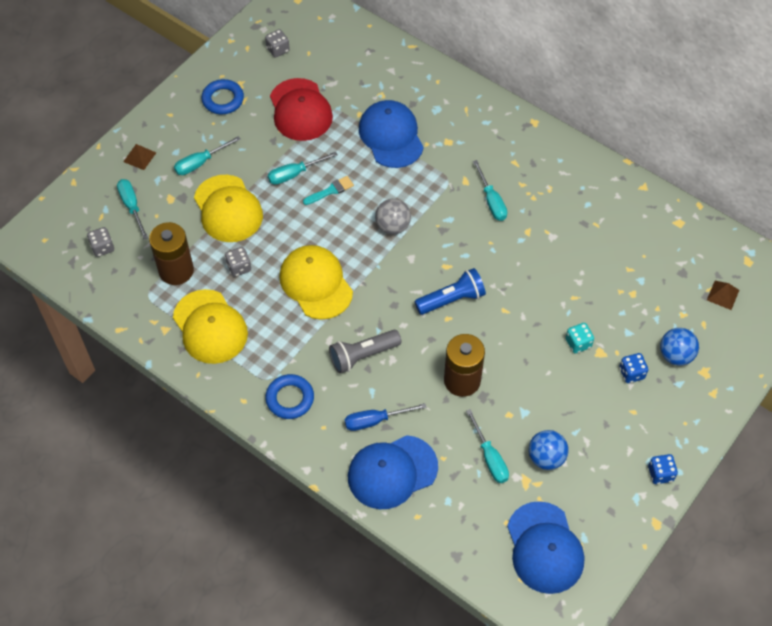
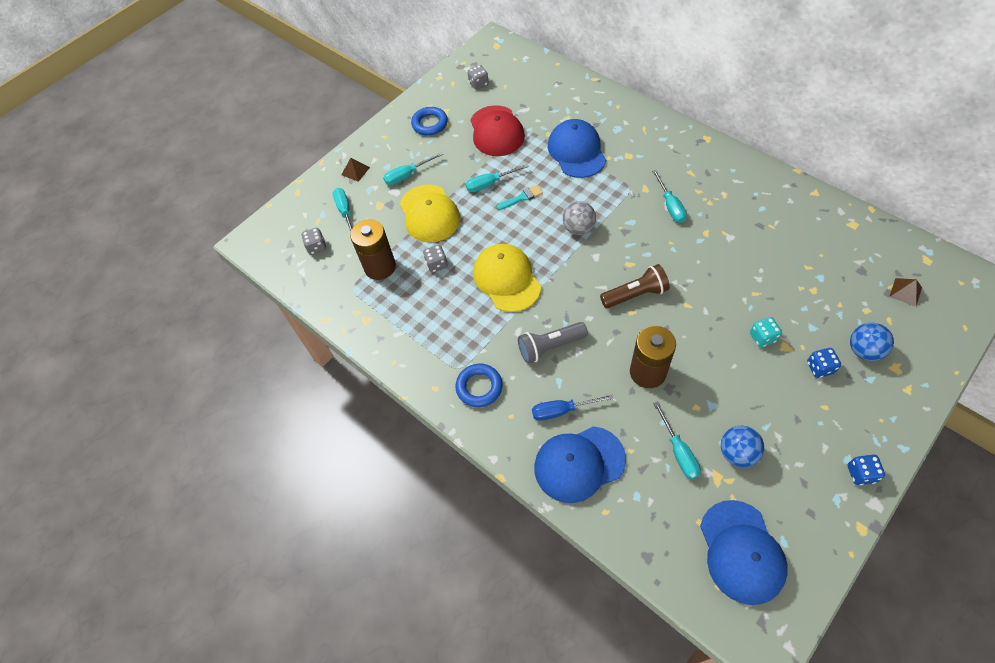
camera: 10 degrees right, 0 degrees up
yellow cap [173,289,248,364] -> none
blue flashlight [415,268,486,315] -> brown flashlight [600,264,670,308]

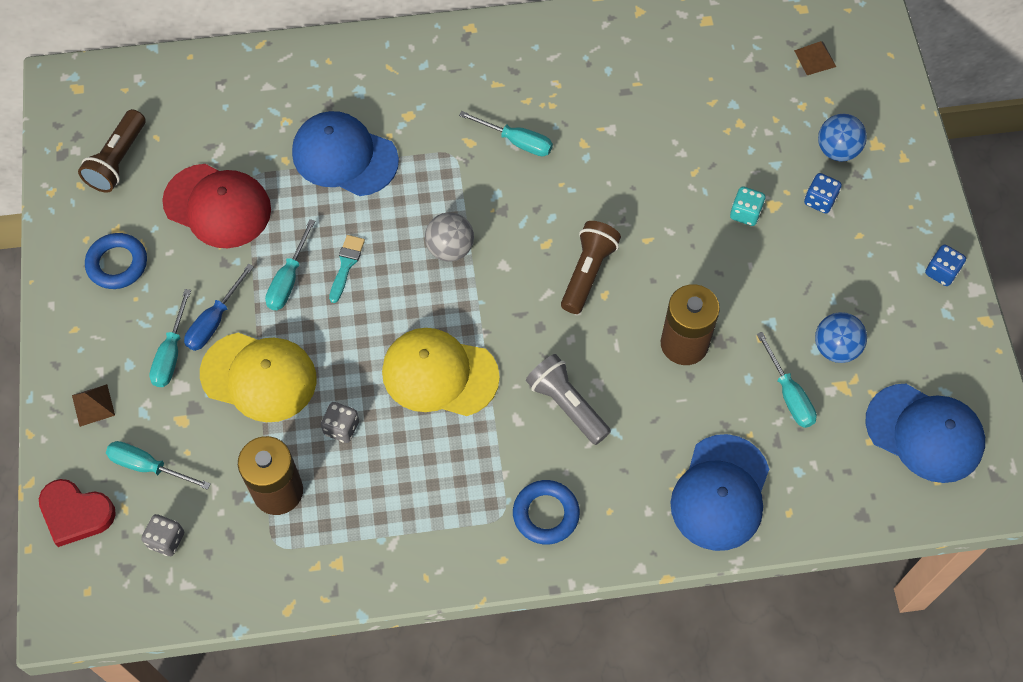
camera: 55 degrees left, 5 degrees up
grey dice [467,65,489,90] -> brown flashlight [78,109,145,193]
grey flashlight [518,322,588,364] -> grey flashlight turned 120 degrees clockwise [526,354,611,445]
blue screwdriver [532,394,613,421] -> blue screwdriver moved to [184,264,254,351]
turquoise screwdriver [653,401,701,480] -> turquoise screwdriver turned 45 degrees clockwise [757,332,817,428]
none -> red heart [39,479,116,547]

